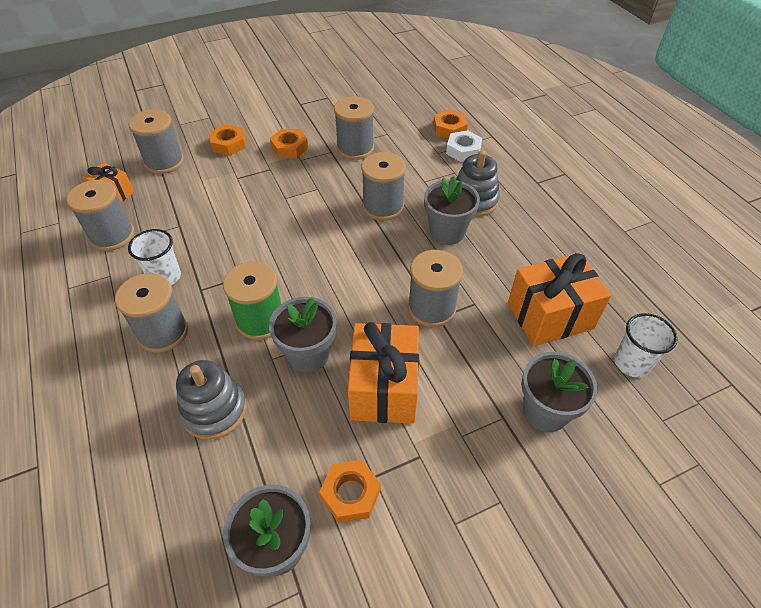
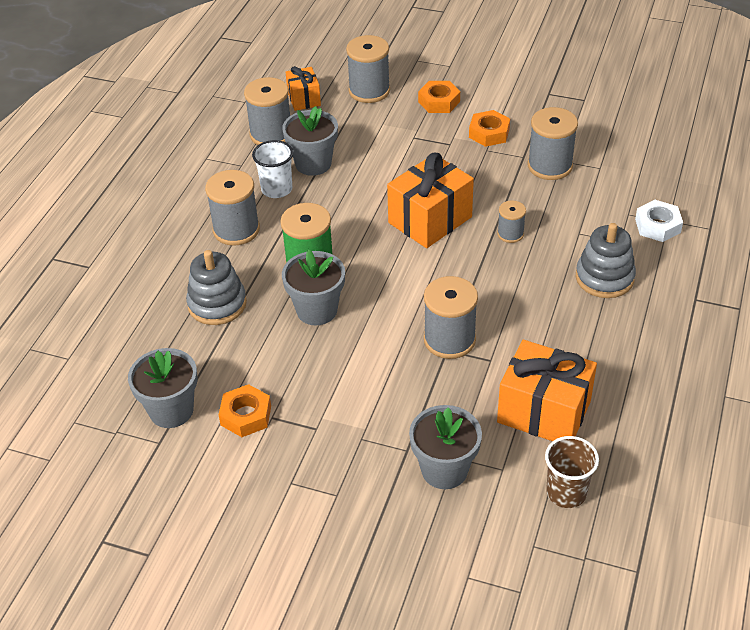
camera: 45 degrees right, 5 degrees down
orange gift [347,322,419,424] -> orange gift moved to [387,153,474,248]
grey spool [361,152,406,221] -> grey spool [497,201,526,243], size x0.56
grey flower pot [424,176,480,245] -> grey flower pot moved to [282,106,338,176]
orange nut [433,110,468,139] -> none
white cup [614,313,678,378] -> brown cup [545,436,599,508]

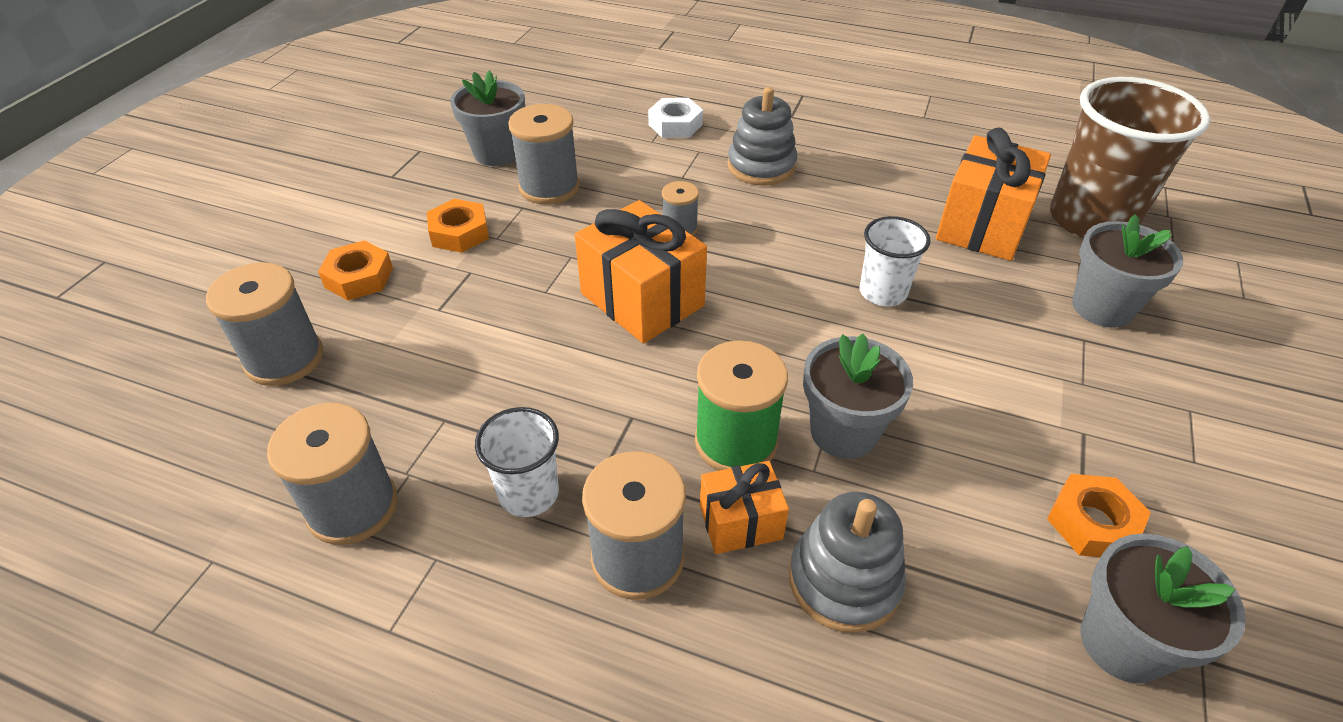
camera: 90 degrees left, 0 degrees up
grey flower pot [282,106,338,176] -> grey flower pot moved to [450,70,525,166]
orange gift [285,66,321,111] -> orange gift moved to [700,461,789,554]
grey spool [424,276,478,359] -> white cup [859,216,931,306]
brown cup [545,436,599,508] -> brown cup [1050,77,1210,238], size x1.93

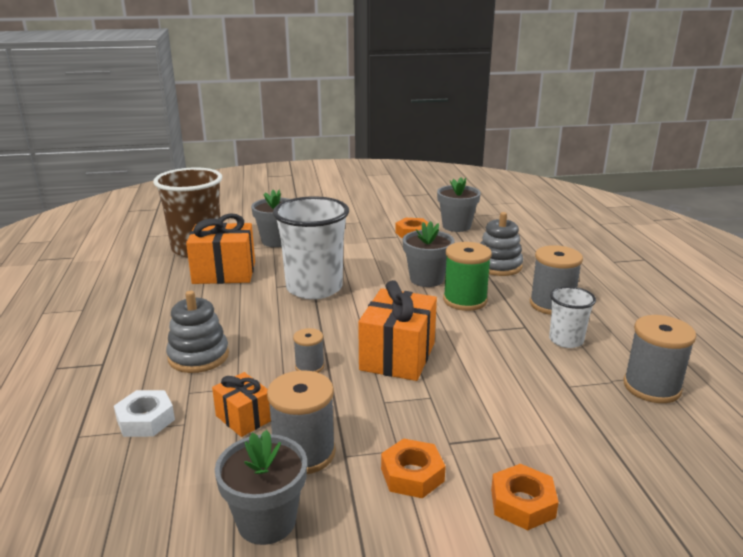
camera: 120 degrees left, 20 degrees down
grey spool [206,262,323,386] -> none
orange gift [700,461,789,554] -> orange gift moved to [212,372,271,437]
white cup [859,216,931,306] -> white cup [273,196,349,299], size x1.93

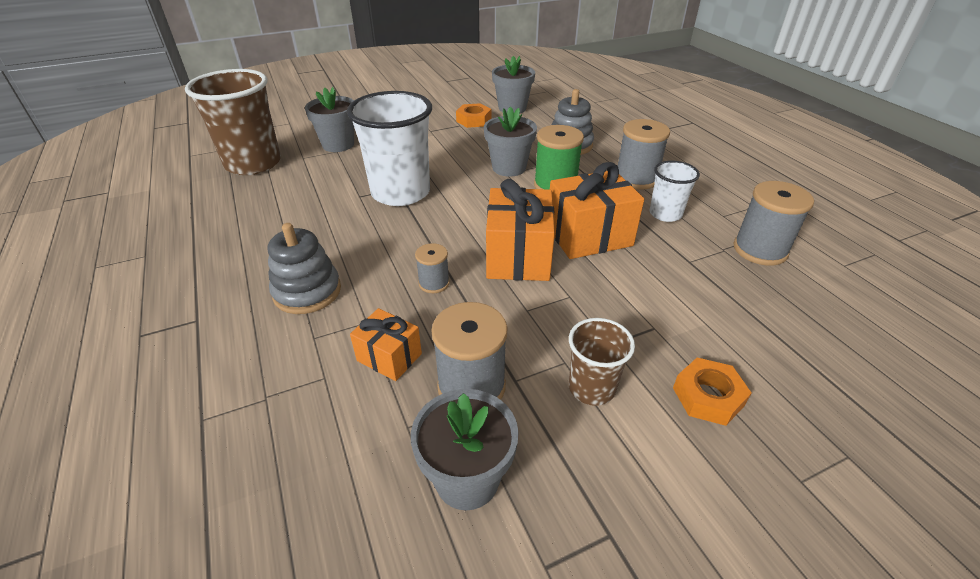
camera: 15 degrees left, 15 degrees up
white nut [114,390,175,437] -> none
orange gift [186,213,255,284] -> orange gift moved to [550,162,644,259]
orange nut [381,439,446,498] -> brown cup [569,318,635,406]

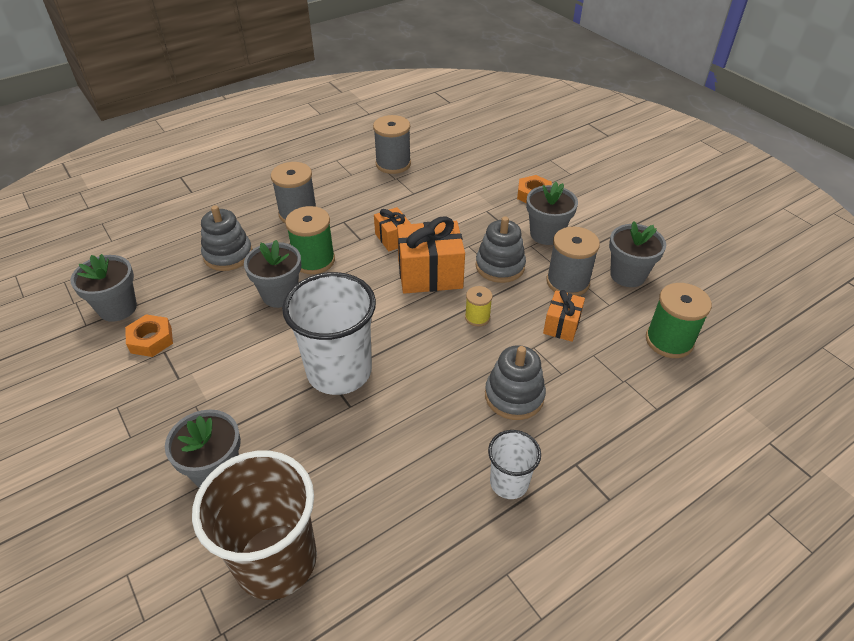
camera: 100 degrees left, 5 degrees up
grey spool [415,243,450,293] -> yellow spool [465,286,493,326]
orange gift [550,162,644,259] -> orange gift [374,207,411,251], size x0.56
brown cup [569,318,635,406] -> grey flower pot [526,182,578,245]
white cup [650,161,700,222] -> white cup moved to [488,430,541,499]
none -> grey stacking toy [476,217,526,283]
none -> green spool [646,283,712,358]

